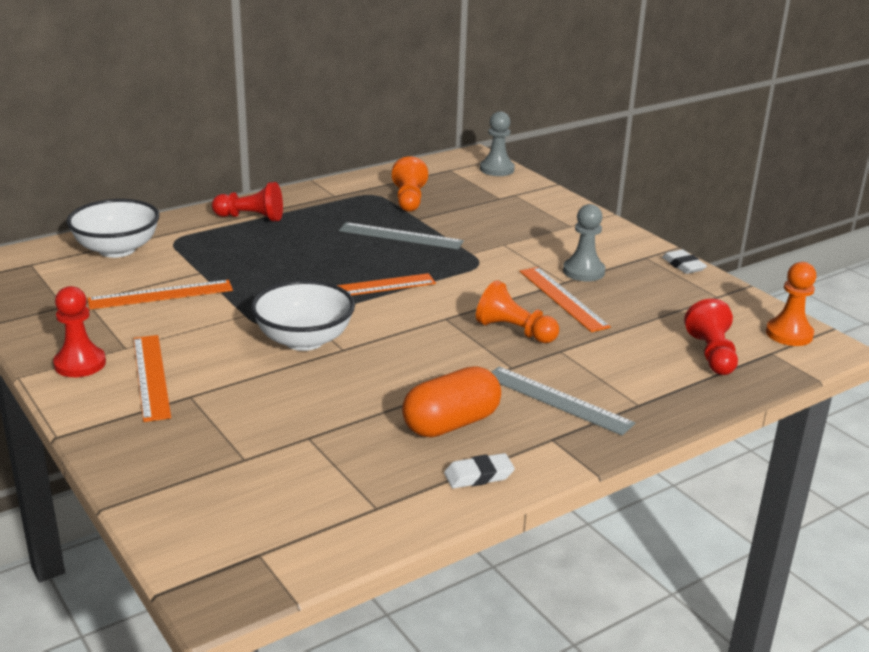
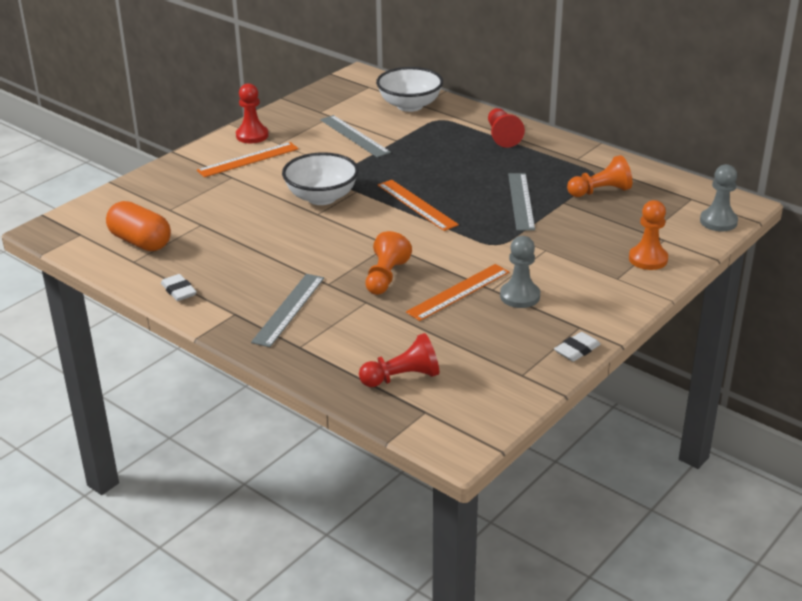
camera: 75 degrees right, 5 degrees up
orange ruler [87,280,233,310] -> grey ruler [320,115,391,158]
orange capsule [402,366,501,437] -> orange capsule moved to [106,201,171,251]
orange pawn [766,262,816,346] -> orange pawn moved to [629,200,668,270]

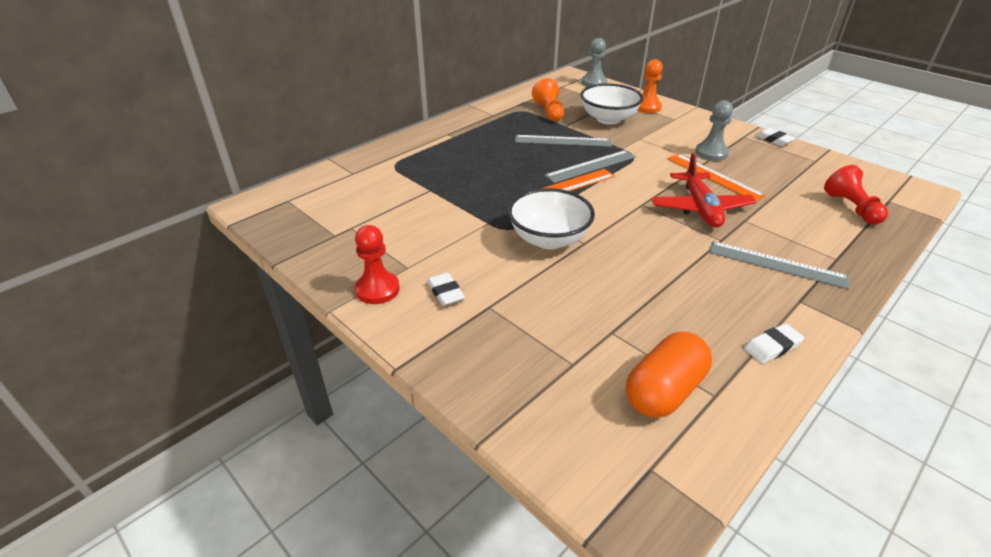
camera: 85 degrees left, 5 degrees up
orange ruler [197,142,299,177] -> white eraser [427,272,465,306]
grey ruler [320,115,391,158] -> grey ruler moved to [544,150,636,183]
orange pawn [365,231,412,295] -> red plane [651,153,757,228]
white bowl [376,67,443,112] -> white bowl moved to [580,84,643,125]
red pawn [488,108,525,148] -> none

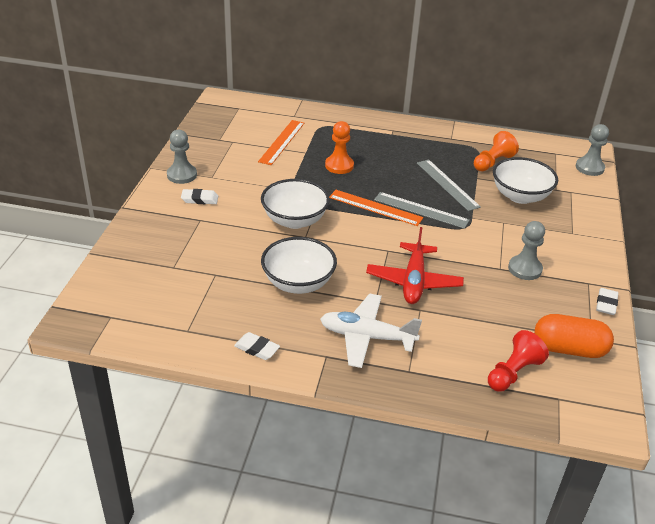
camera: 55 degrees right, 0 degrees up
red pawn [355,225,400,304] -> grey pawn [167,130,197,184]
white eraser [427,272,465,306] -> white eraser turned 60 degrees clockwise [181,189,218,204]
orange capsule [626,331,712,418] -> orange capsule moved to [534,314,614,358]
orange pawn [637,59,663,113] -> orange pawn moved to [325,121,354,174]
red plane [651,153,757,228] -> red plane turned 45 degrees counterclockwise [366,227,464,304]
orange ruler [667,154,765,201] -> orange ruler moved to [258,120,304,165]
grey ruler [709,241,849,289] -> white plane [320,293,422,368]
none -> white bowl [261,237,337,294]

